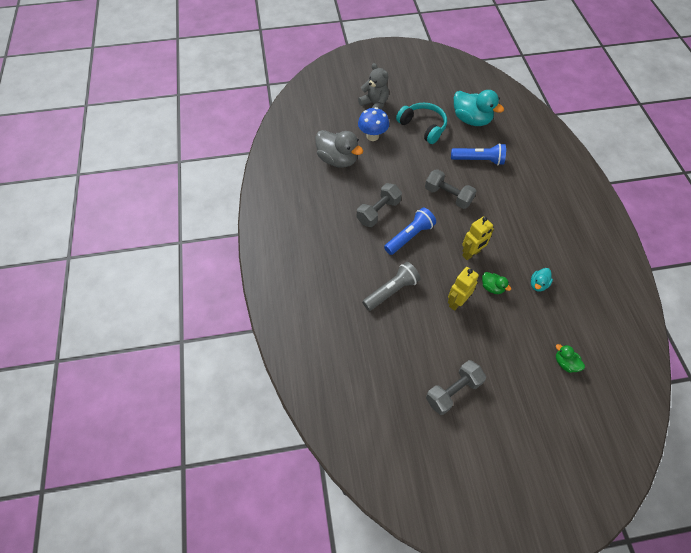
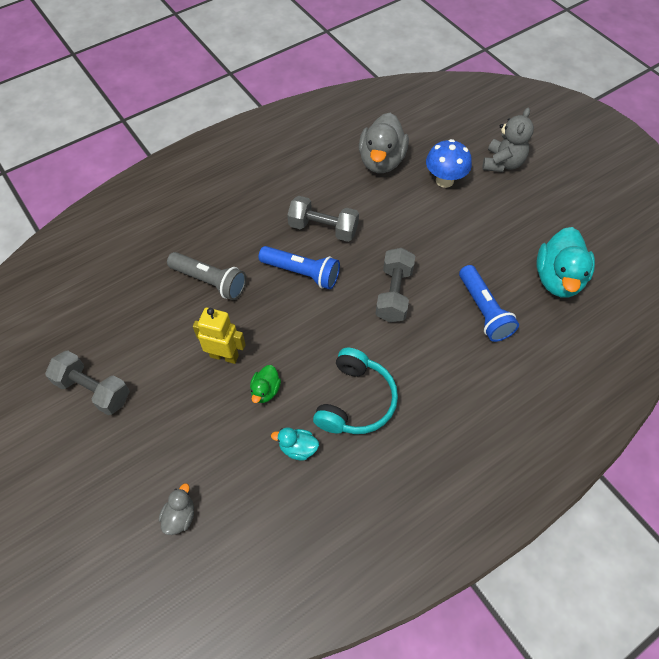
camera: 65 degrees right, 0 degrees up
turquoise headphones [396,102,447,144] -> turquoise headphones moved to [313,348,398,434]
yellow robot [462,216,494,260] -> none
green duck [556,344,585,373] -> grey duck [159,483,194,535]

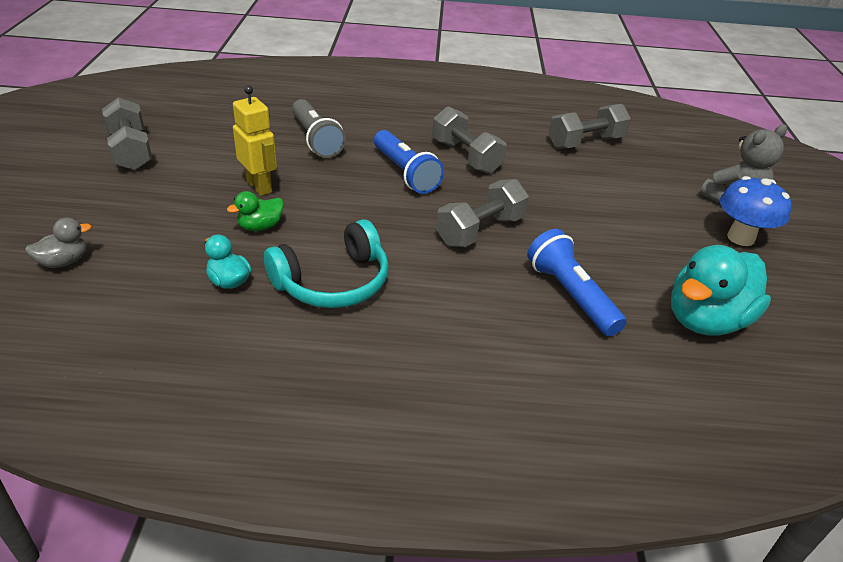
camera: 35 degrees right, 20 degrees down
grey duck [359,113,409,173] -> grey dumbbell [548,104,631,149]
blue mushroom [426,139,472,188] -> blue mushroom moved to [720,176,792,246]
blue flashlight [459,265,519,342] -> blue flashlight turned 135 degrees clockwise [527,229,627,336]

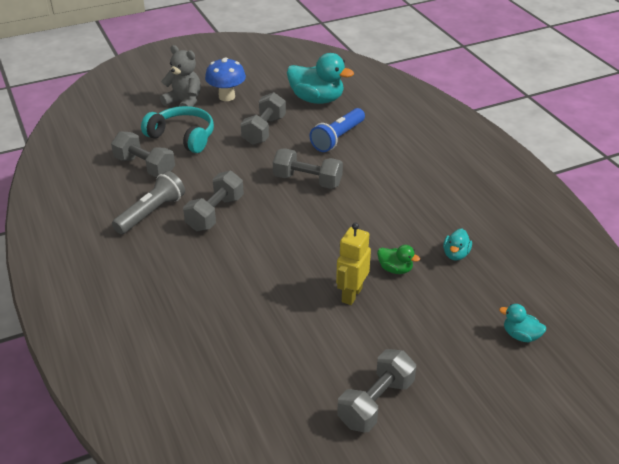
camera: 115 degrees left, 0 degrees up
grey duck [25,217,91,268] -> turquoise duck [499,304,546,342]
turquoise headphones [264,219,389,308] -> turquoise headphones moved to [141,106,214,153]
grey flashlight [292,99,346,158] -> grey flashlight moved to [112,171,185,234]
blue flashlight [374,130,444,194] -> none
none -> grey dumbbell [241,92,286,145]

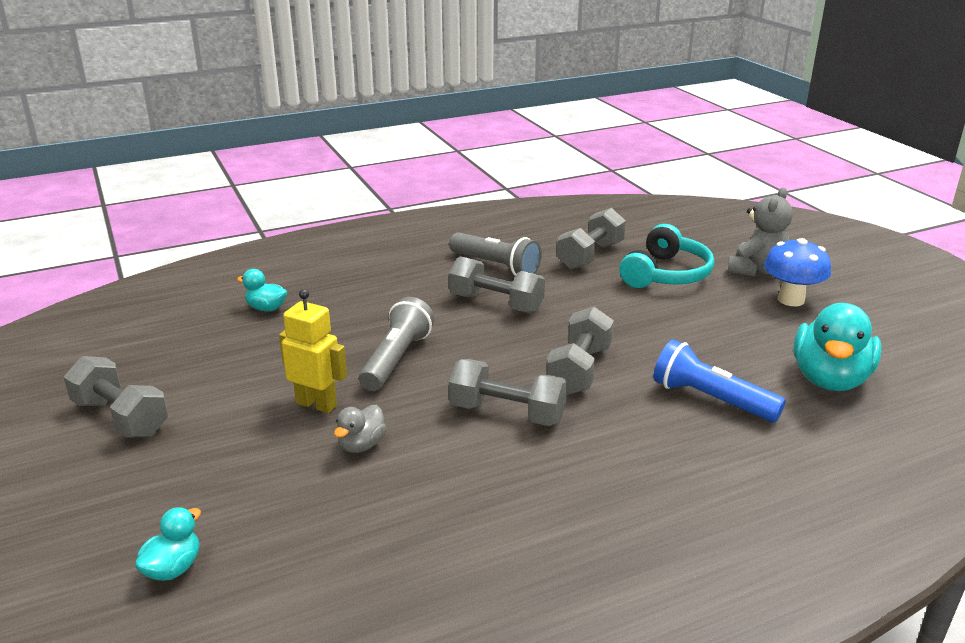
camera: 90 degrees right, 10 degrees down
grey dumbbell [241,92,286,145] -> grey dumbbell moved to [449,359,568,426]
green duck [377,245,420,274] -> grey duck [334,405,386,453]
turquoise duck [443,229,472,261] -> turquoise duck moved to [237,269,287,311]
none -> grey flashlight [359,297,434,391]

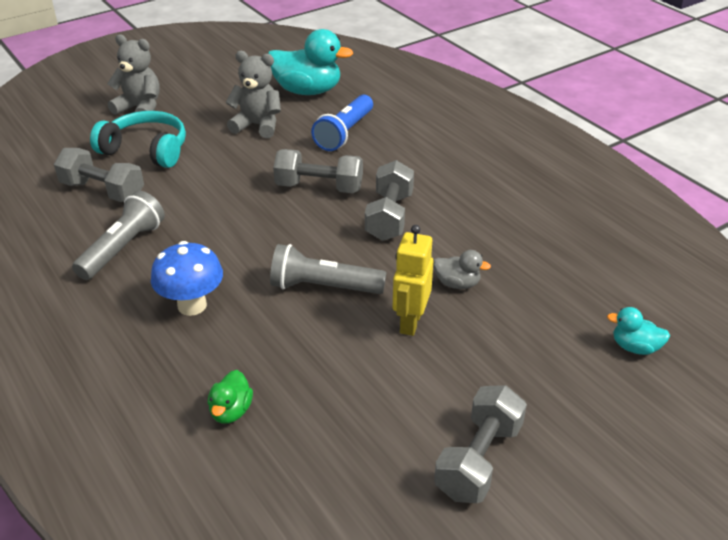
camera: 100 degrees left, 10 degrees up
turquoise duck [237,269,287,311] -> green duck [208,370,253,424]
grey dumbbell [449,256,545,313] -> none
blue mushroom [764,238,831,306] -> blue mushroom moved to [151,241,223,316]
none -> grey teddy bear [225,51,281,138]

